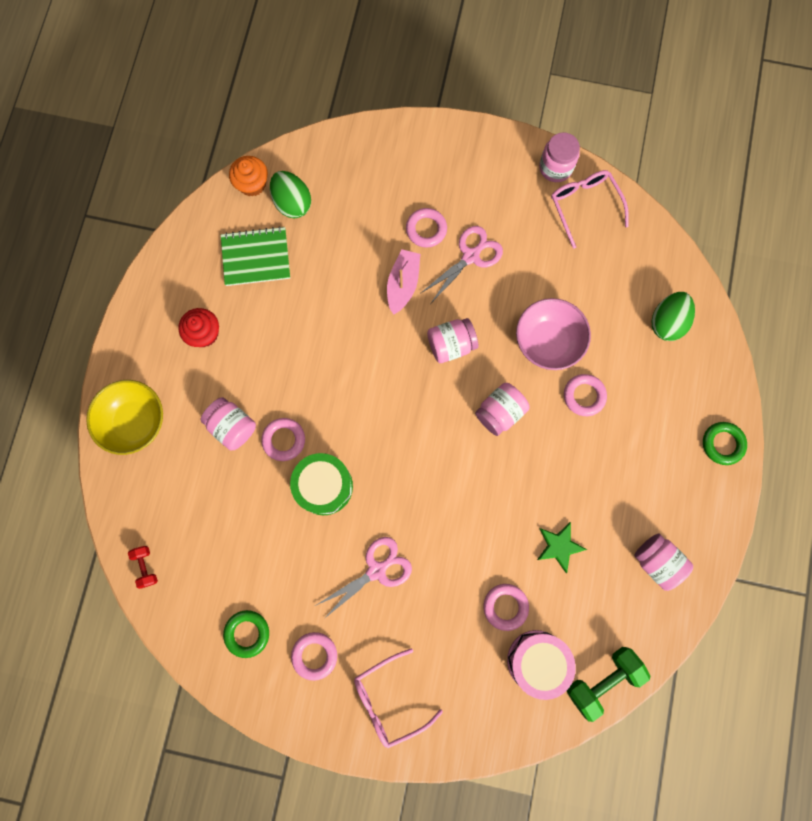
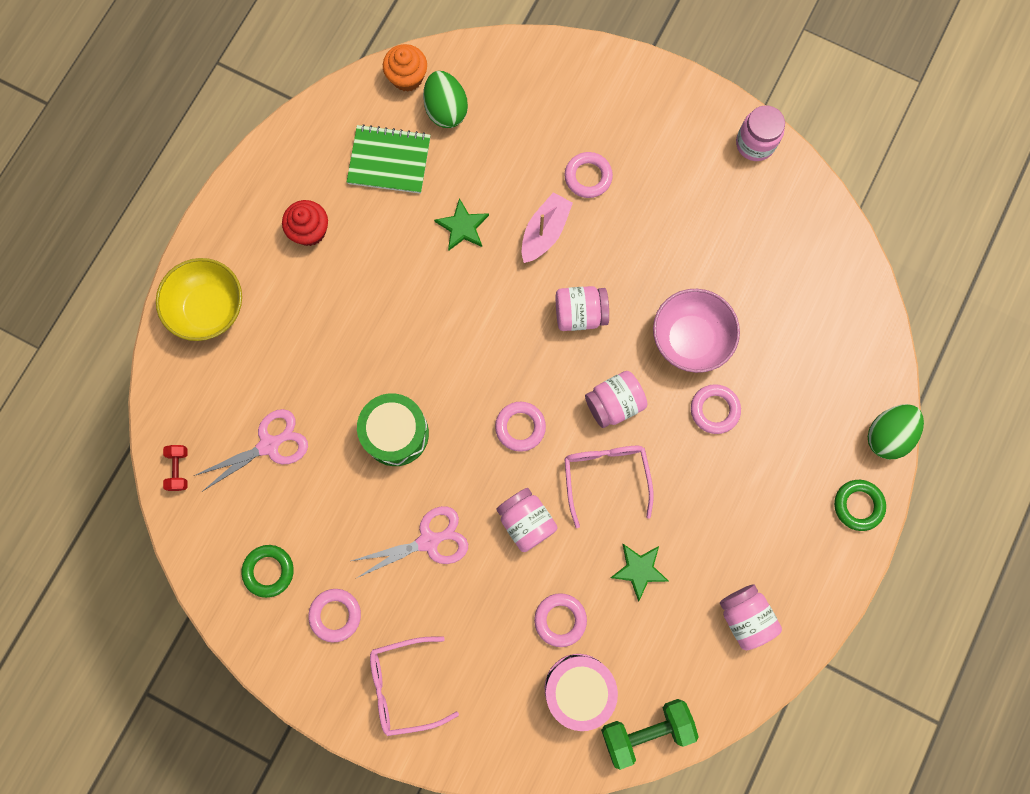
camera: 15 degrees right, 0 degrees up
pink jar [200,397,256,450] -> pink jar moved to [496,488,558,552]
pink ring [261,418,305,461] -> pink ring moved to [495,402,546,452]
pink scissors [420,226,503,303] -> pink scissors moved to [194,409,308,491]
pink glasses [551,170,629,249] -> pink glasses moved to [564,446,654,528]
green egg [652,292,695,341] -> green egg moved to [868,404,924,460]
none -> green star [434,198,489,251]

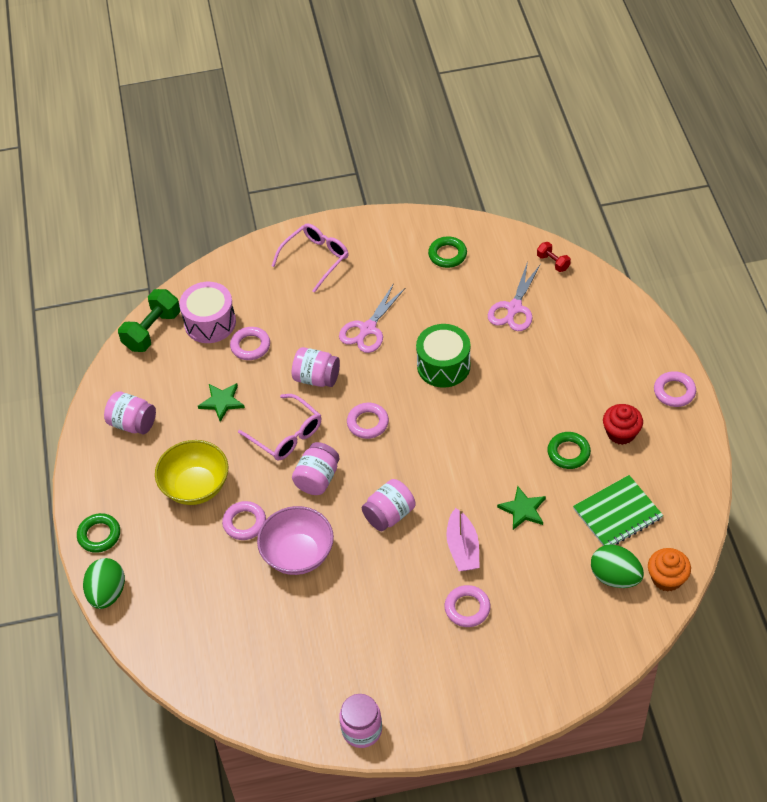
camera: 145 degrees right, 25 degrees down
yellow bowl [156,258,242,341] -> yellow bowl moved to [155,440,228,505]
pink ring [308,589,361,642] -> pink ring moved to [654,371,696,407]
none -> green ring [547,432,591,469]

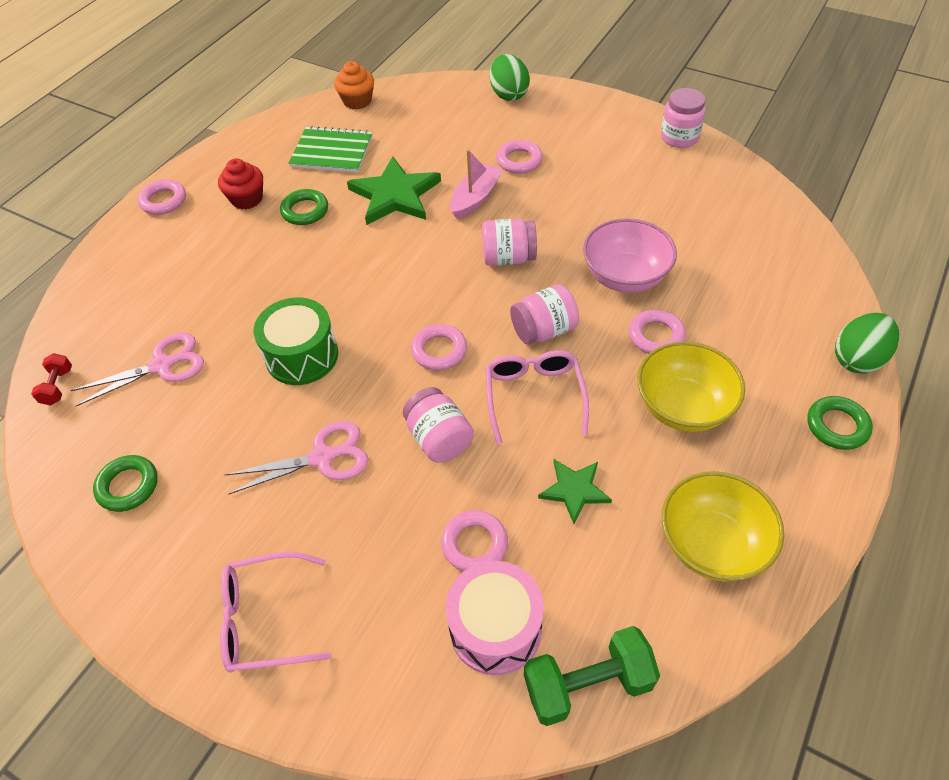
camera: 140 degrees left, 0 degrees up
pink jar [104,392,156,434] -> yellow bowl [662,471,784,582]
green star [497,486,546,530] -> green star [347,156,441,225], size x1.75
green egg [591,544,644,588] -> green egg moved to [490,54,530,101]

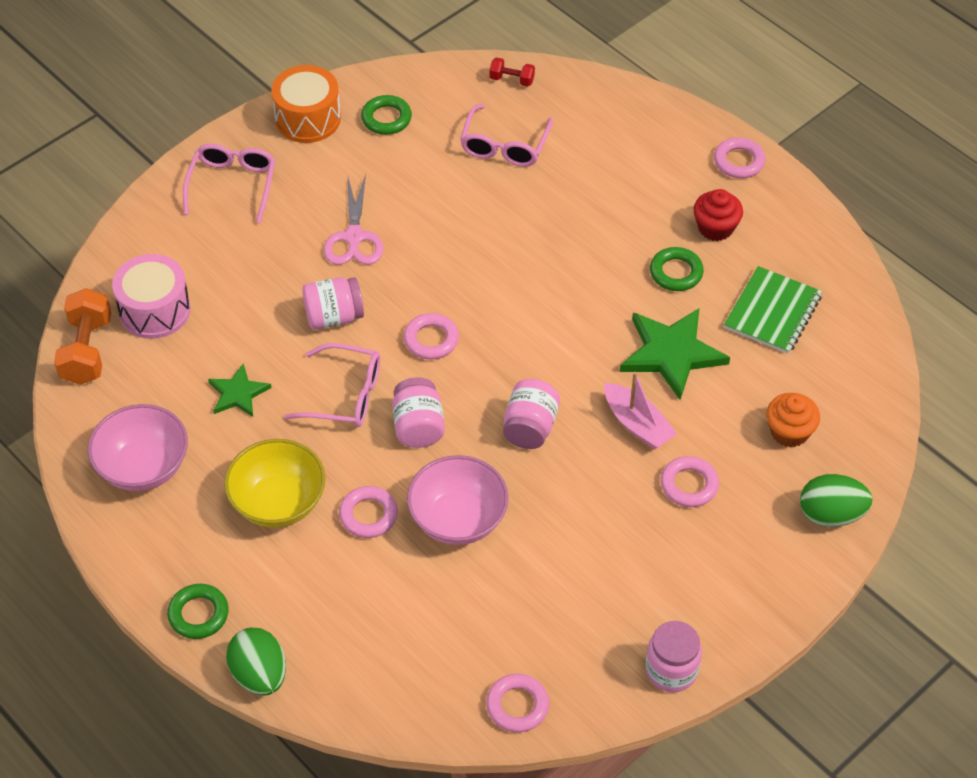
camera: 105 degrees right, 0 degrees up
pink scissors [70,332,204,406] -> pink glasses [460,104,553,167]
green drum [254,297,338,385] -> none
orange cupcake [334,61,374,109] -> orange cupcake moved to [766,393,820,447]
pink ring [441,510,508,571] -> pink ring moved to [486,674,549,732]
green dumbbell [524,626,660,726] -> orange dumbbell [54,288,111,385]
yellow bowl [662,471,784,582] -> pink bowl [88,404,188,491]
none -> orange drum [271,65,341,143]

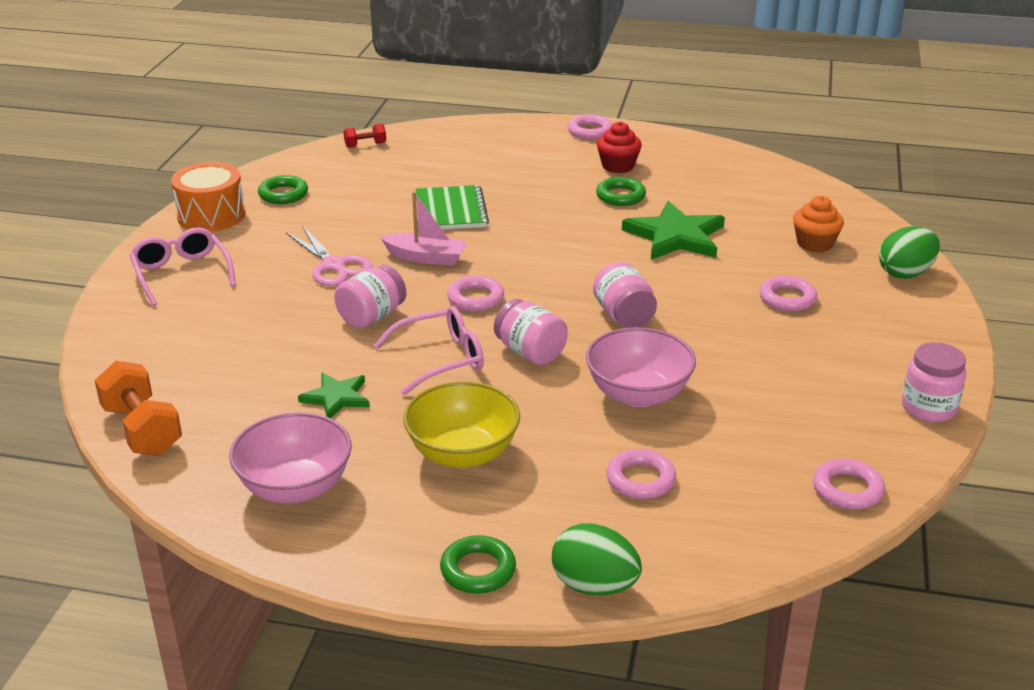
camera: 35 degrees left, 20 degrees down
pink drum [112,254,191,339] -> none
pink ring [339,486,398,538] -> pink ring moved to [606,449,676,499]
pink glasses [460,104,553,167] -> none
pink boat [604,372,677,449] -> pink boat moved to [381,191,468,266]
green notebook [724,266,822,354] -> green notebook moved to [415,185,489,230]

